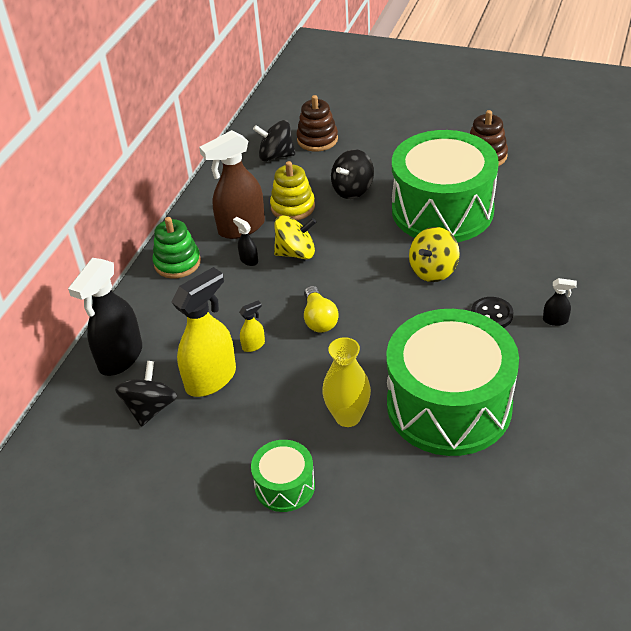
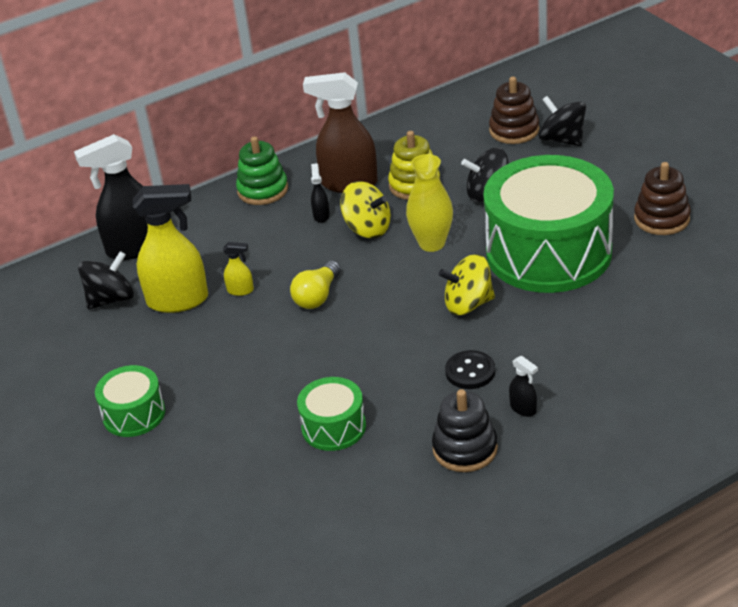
camera: 40 degrees right, 5 degrees down
black spinning top [253,120,295,161] -> black spinning top moved to [538,96,586,146]
yellow vase [322,337,371,427] -> yellow vase moved to [406,154,453,252]
green drum [386,309,519,456] -> green drum [297,377,366,451], size x0.46
none -> black stacking toy [432,389,498,472]

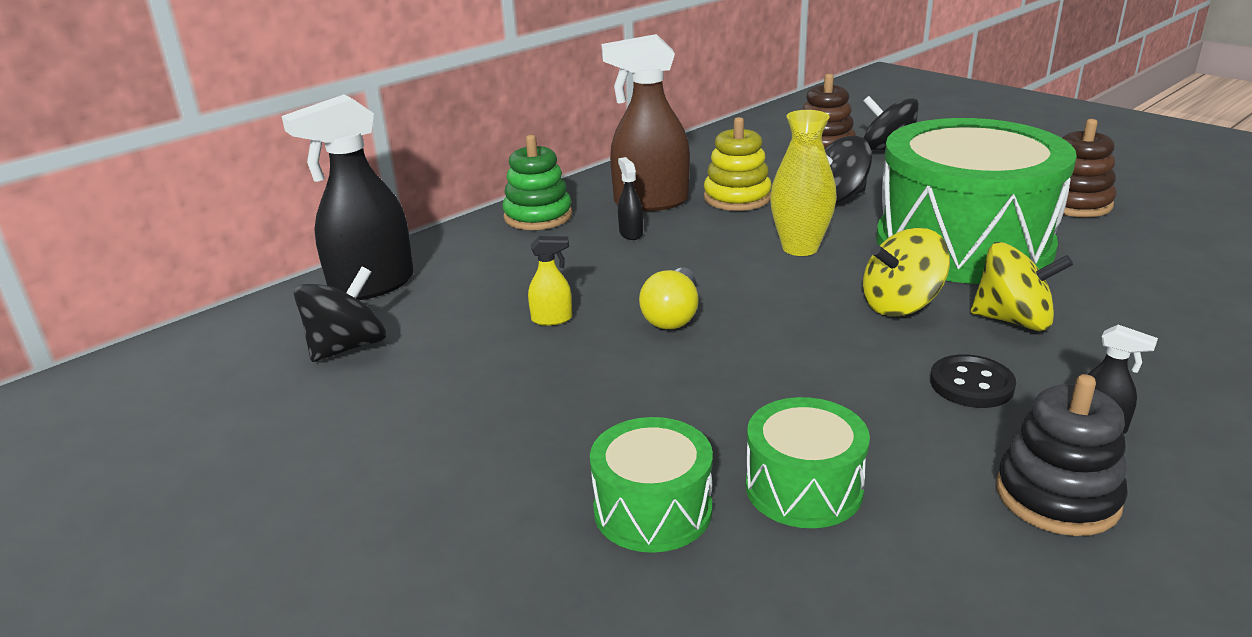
camera: 15 degrees left, 10 degrees down
green drum [95,365,165,437] -> green drum moved to [590,417,713,553]
yellow spray bottle [133,184,208,313] -> none
yellow spinning top [340,181,391,238] -> yellow spinning top moved to [971,242,1073,331]

